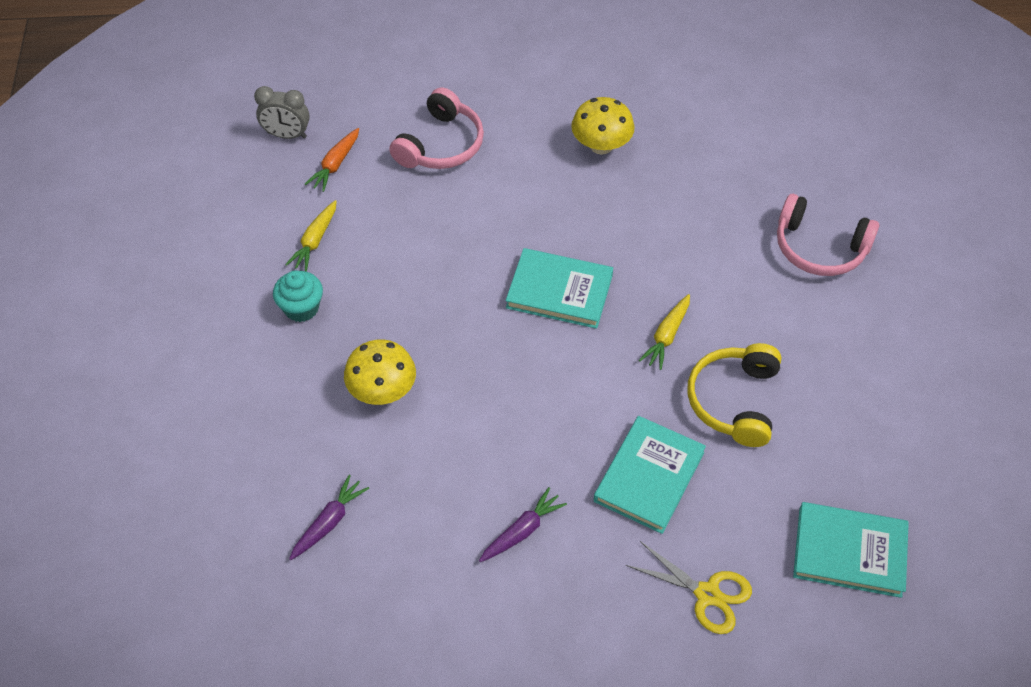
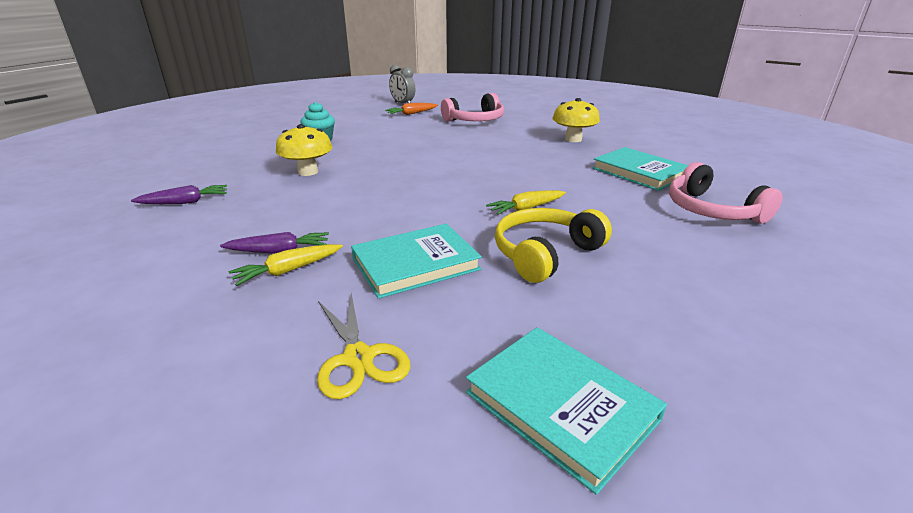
camera: 35 degrees right, 25 degrees down
yellow carrot [285,200,337,272] -> yellow carrot moved to [229,244,343,286]
turquoise book [506,248,613,329] -> turquoise book moved to [592,147,688,191]

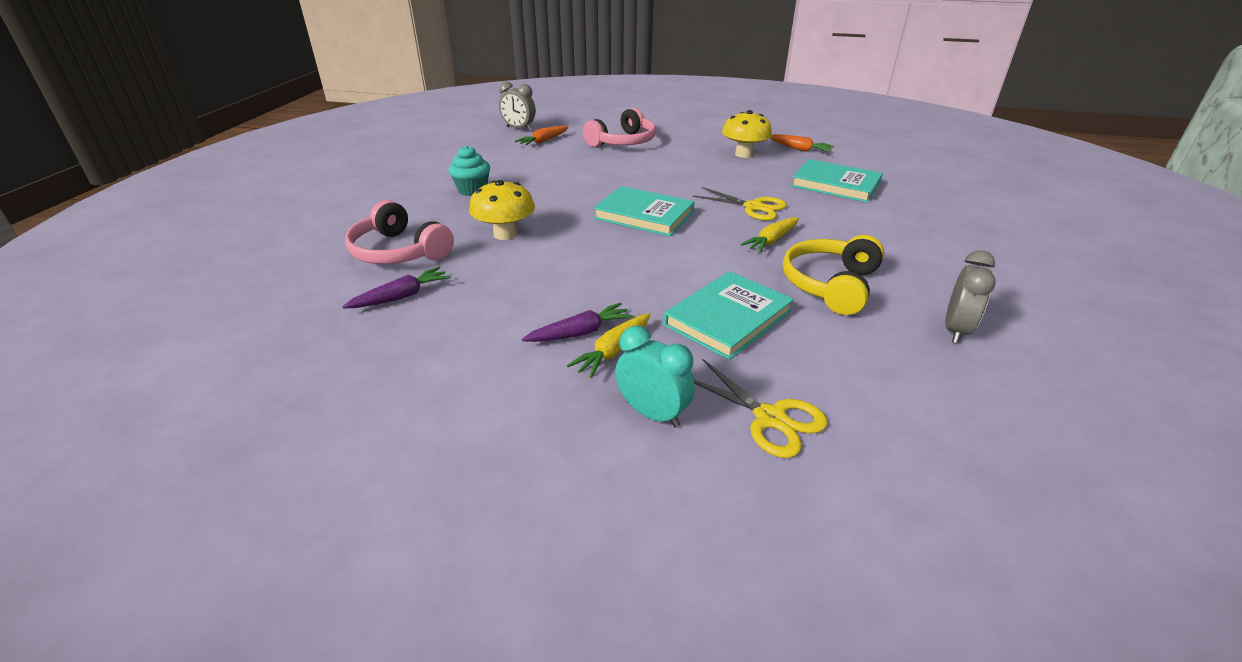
camera: 20 degrees left, 5 degrees up
turquoise book [466,327,667,495] -> turquoise book moved to [593,186,694,237]
pink headphones [669,162,783,223] -> pink headphones moved to [345,200,454,264]
none -> turquoise clock [615,326,695,428]
none -> yellow scissors [692,187,787,221]
none -> orange carrot [770,134,834,152]
none -> grey clock [945,250,996,343]

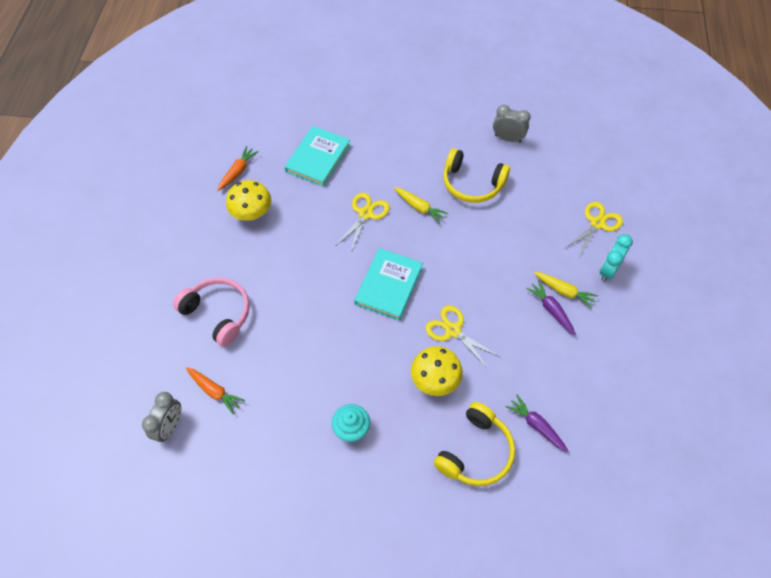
camera: 95 degrees left, 25 degrees up
pink headphones [345,200,454,264] -> yellow headphones [434,402,515,486]
turquoise book [664,271,794,360] -> none
none -> yellow scissors [425,305,500,370]

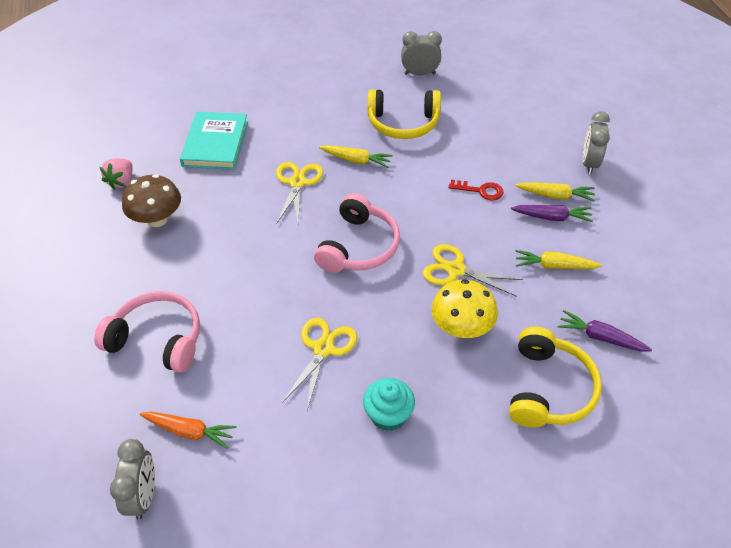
camera: 20 degrees left, 10 degrees down
orange carrot [218,146,259,191] -> pink strawberry [100,158,132,190]
yellow mushroom [226,180,271,221] -> brown mushroom [122,174,181,227]
turquoise book [354,248,423,321] -> pink headphones [314,193,400,273]
purple carrot [526,280,576,335] -> purple carrot turned 150 degrees clockwise [511,205,593,222]
yellow scissors [565,202,623,257] -> yellow scissors moved to [282,318,357,411]
turquoise clock [600,234,633,282] -> grey clock [582,111,610,175]
none -> red key [448,180,504,201]
none -> yellow carrot [515,250,602,269]

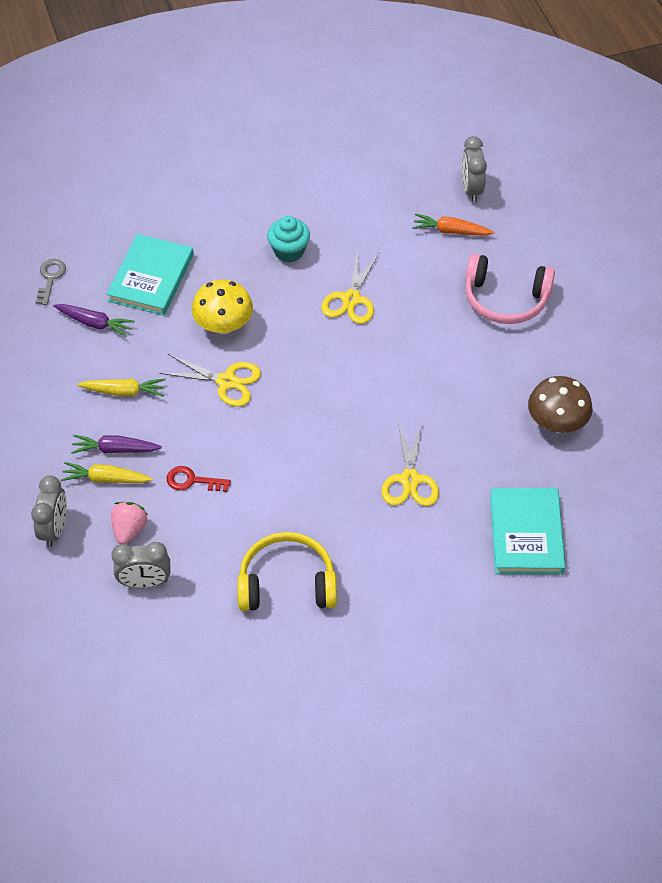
camera: 175 degrees right, 5 degrees up
pink strawberry [100,158,132,190] -> pink strawberry moved to [111,502,148,544]
pink headphones [314,193,400,273] -> none
yellow carrot [319,145,393,168] -> none
grey clock [401,31,442,75] -> grey clock moved to [111,542,170,588]
yellow headphones [509,327,602,428] -> turquoise book [107,234,194,316]
none -> grey key [36,259,66,305]

